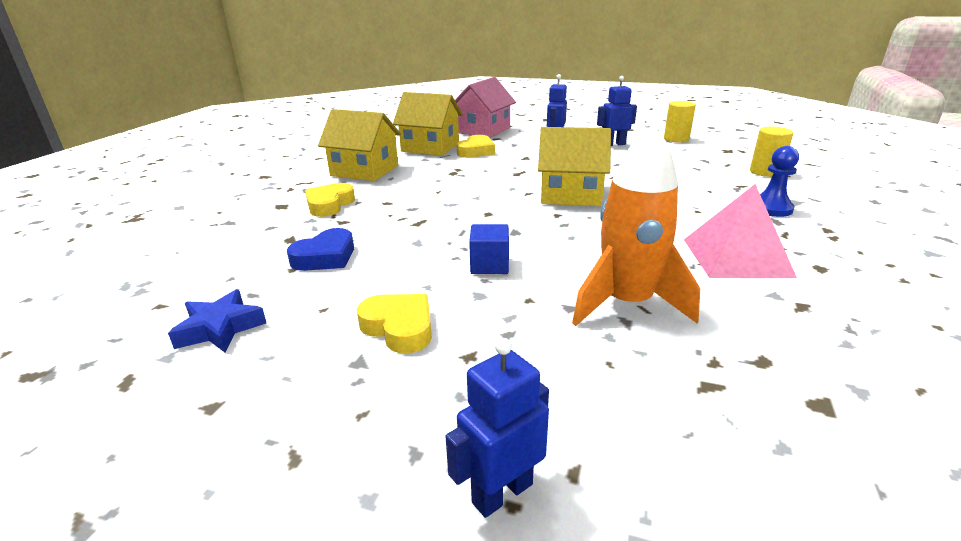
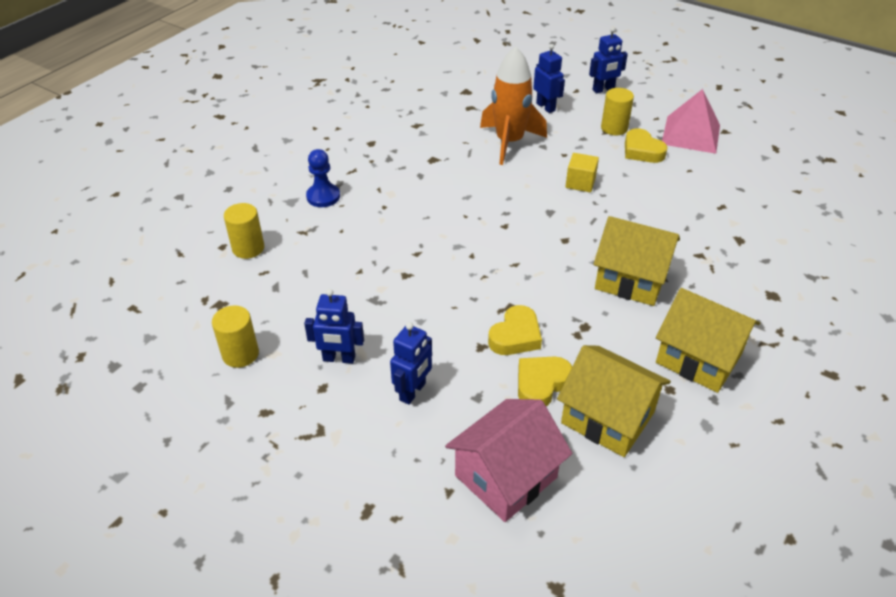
camera: 165 degrees left, 15 degrees up
blue star [168,289,266,352] -> none
blue heart [287,228,354,271] -> none
yellow heart [305,183,355,217] -> yellow heart moved to [488,305,542,355]
blue cube [469,224,509,274] -> yellow cube [565,153,599,192]
yellow house [538,127,611,206] -> yellow house moved to [594,216,680,306]
pink pyramid [684,184,797,278] -> pink pyramid moved to [662,89,720,154]
none -> blue robot [533,44,565,113]
none -> yellow cylinder [601,88,634,135]

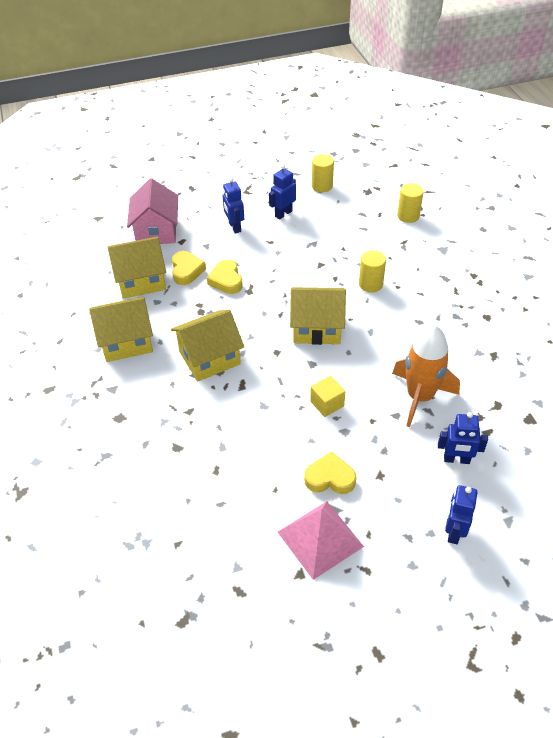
camera: 130 degrees right, 5 degrees up
blue pawn [306,149,340,207] -> none
yellow cylinder [601,88,634,135] -> yellow cylinder moved to [359,250,386,292]
none -> yellow house [290,287,346,345]

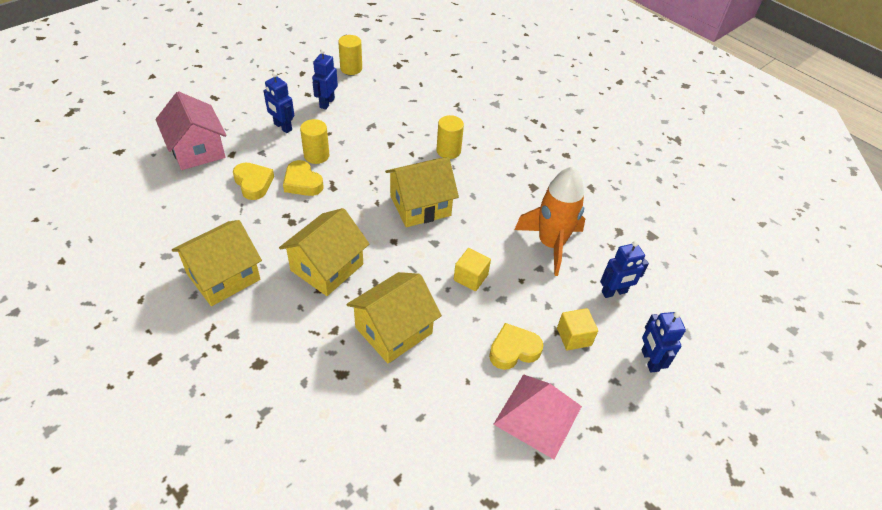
camera: 30 degrees left, 0 degrees up
yellow house [107,237,166,299] -> yellow house moved to [346,272,442,363]
yellow cylinder [397,183,424,223] -> yellow cylinder moved to [300,119,330,164]
none -> yellow cube [557,308,598,351]

